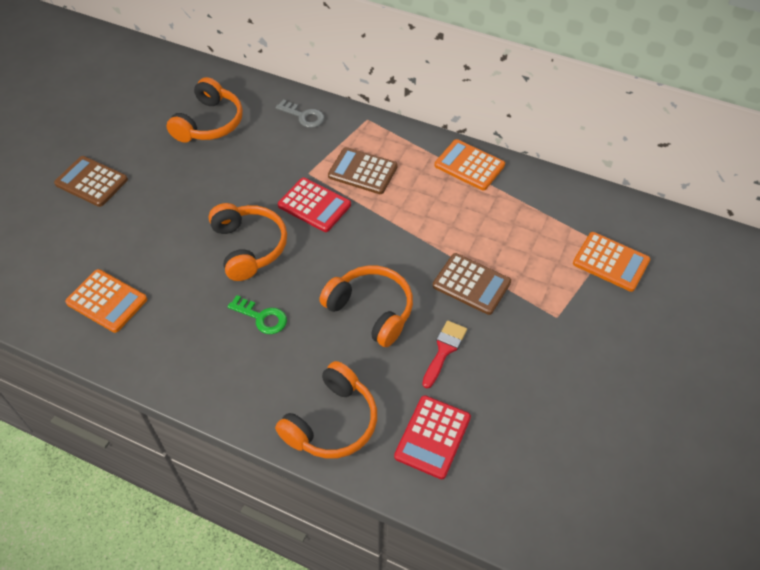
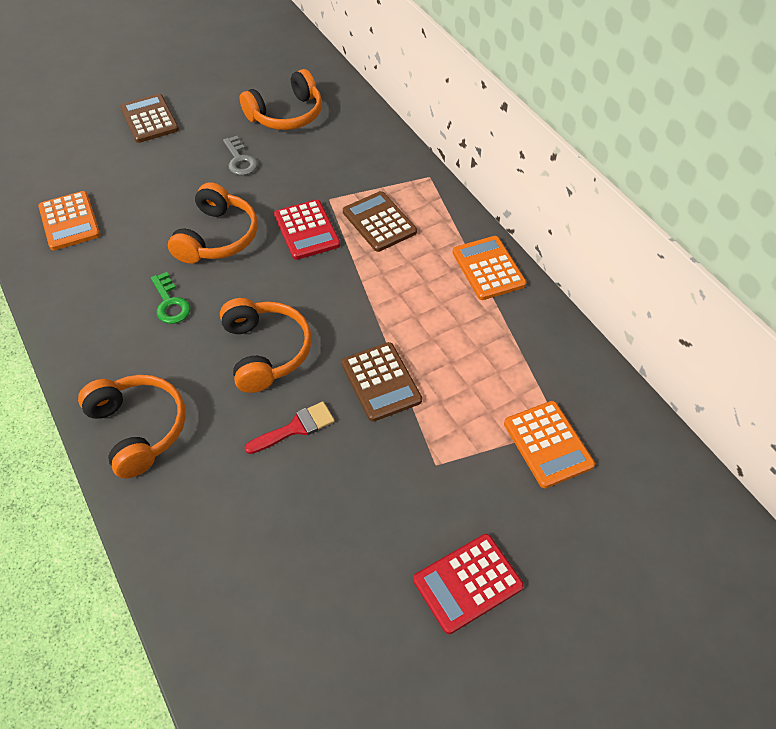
camera: 35 degrees right, 0 degrees up
orange headphones [275,361,377,459] -> orange headphones turned 105 degrees counterclockwise [78,375,186,478]
grey key [276,99,324,128] -> grey key moved to [223,136,258,175]
red calculator [394,395,471,479] -> red calculator moved to [413,534,524,634]

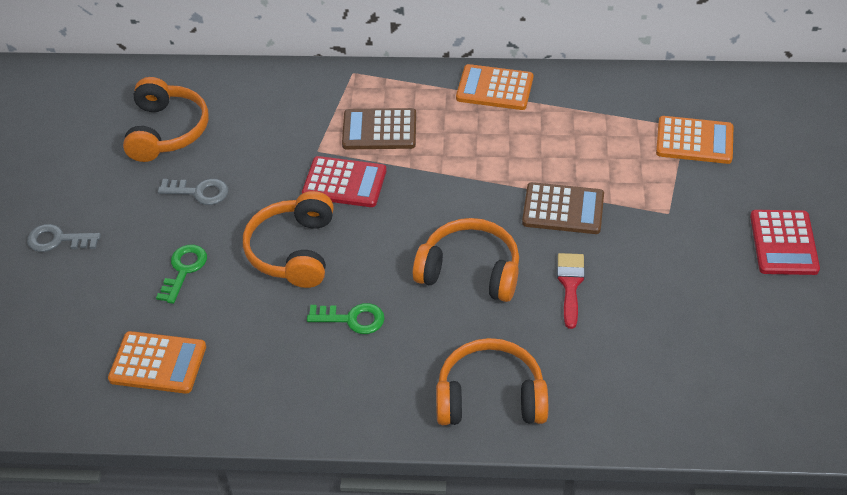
camera: 55 degrees left, 5 degrees down
brown calculator [120,94,179,143] -> grey key [27,224,101,252]
orange headphones [168,182,258,264] -> orange headphones turned 135 degrees counterclockwise [243,191,334,288]
none -> green key [156,245,207,304]

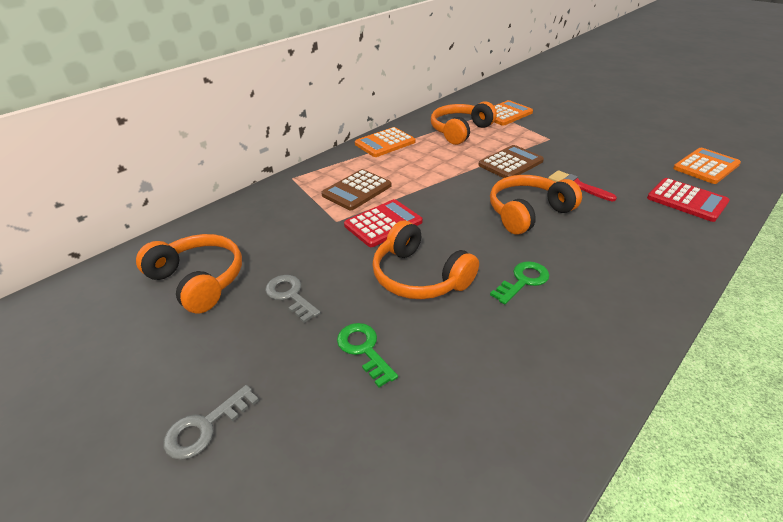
camera: 50 degrees left, 10 degrees down
orange calculator [108,331,206,394] -> orange calculator moved to [673,148,741,184]
grey key [158,179,228,205] -> grey key turned 90 degrees counterclockwise [265,275,321,323]
orange headphones [436,338,548,425] -> orange headphones moved to [431,101,497,145]
red calculator [750,210,820,275] -> red calculator moved to [647,178,730,222]

